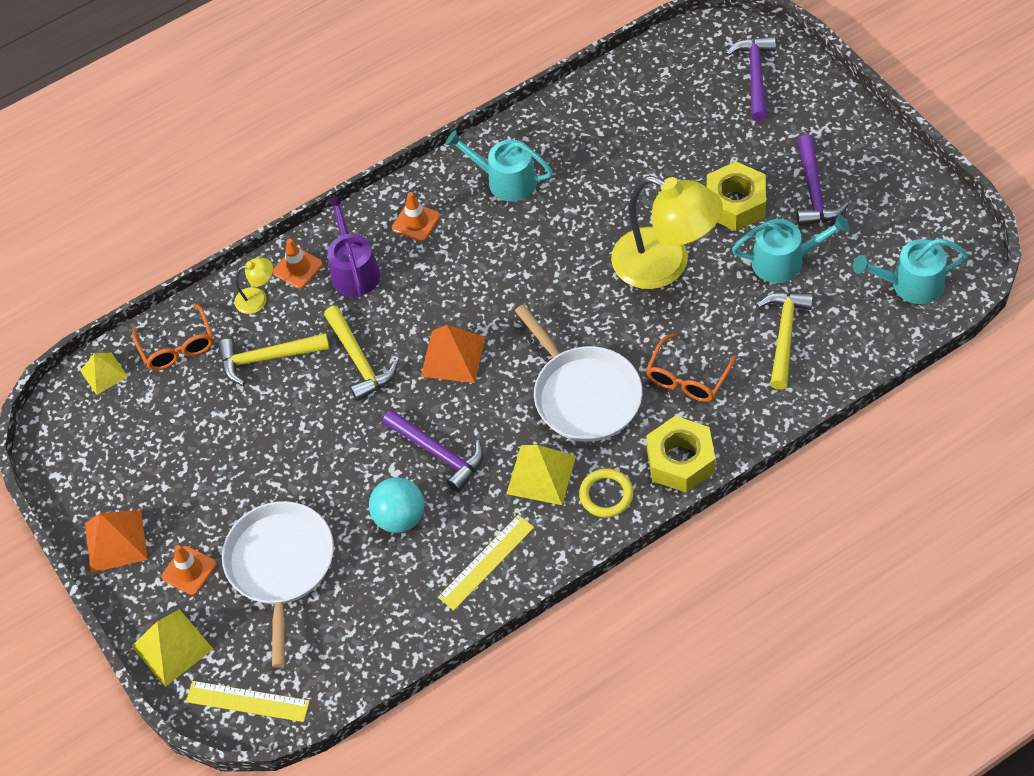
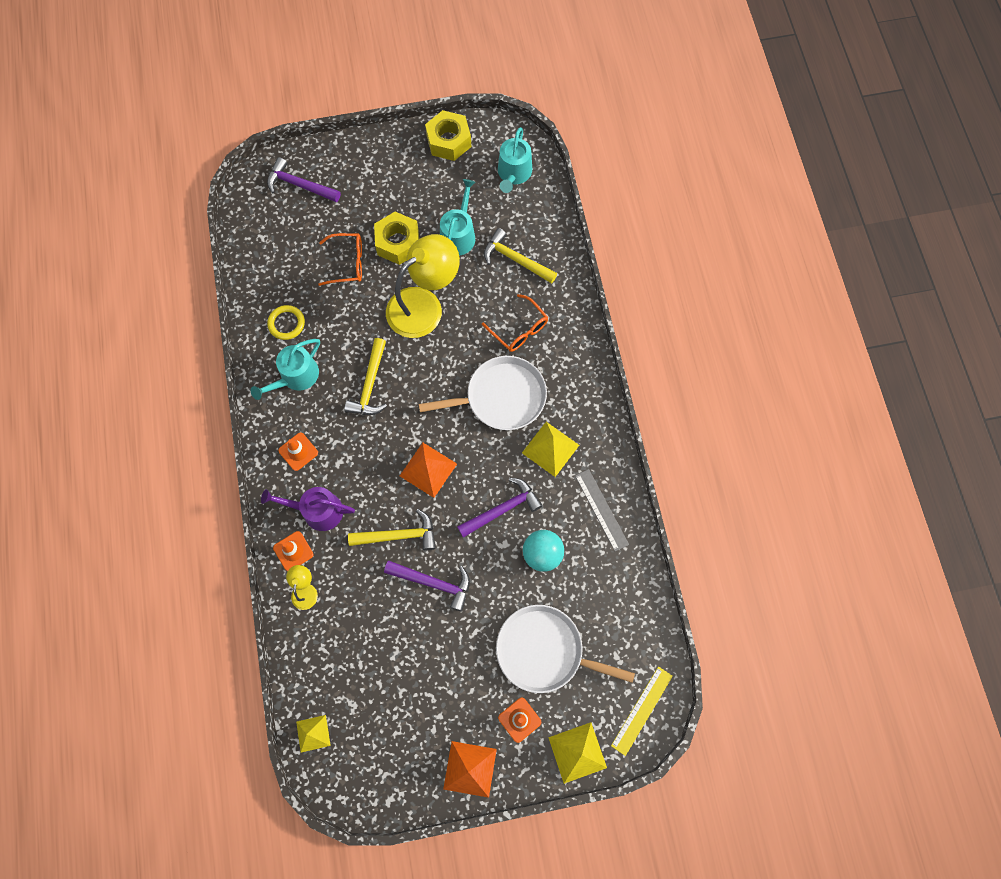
camera: 75 degrees left, 15 degrees up
orange glasses [132,303,213,370] -> orange glasses moved to [318,233,362,286]
yellow hammer [218,333,329,385] -> yellow hammer moved to [344,338,387,415]
yellow ruler [438,515,534,610] -> grey ruler [575,469,629,551]
yellow ring [579,468,634,518] -> yellow ring moved to [267,305,305,340]
yellow nut [646,416,715,493] -> yellow nut moved to [425,110,471,161]
purple hammer [797,134,849,226] -> purple hammer moved to [384,561,470,611]

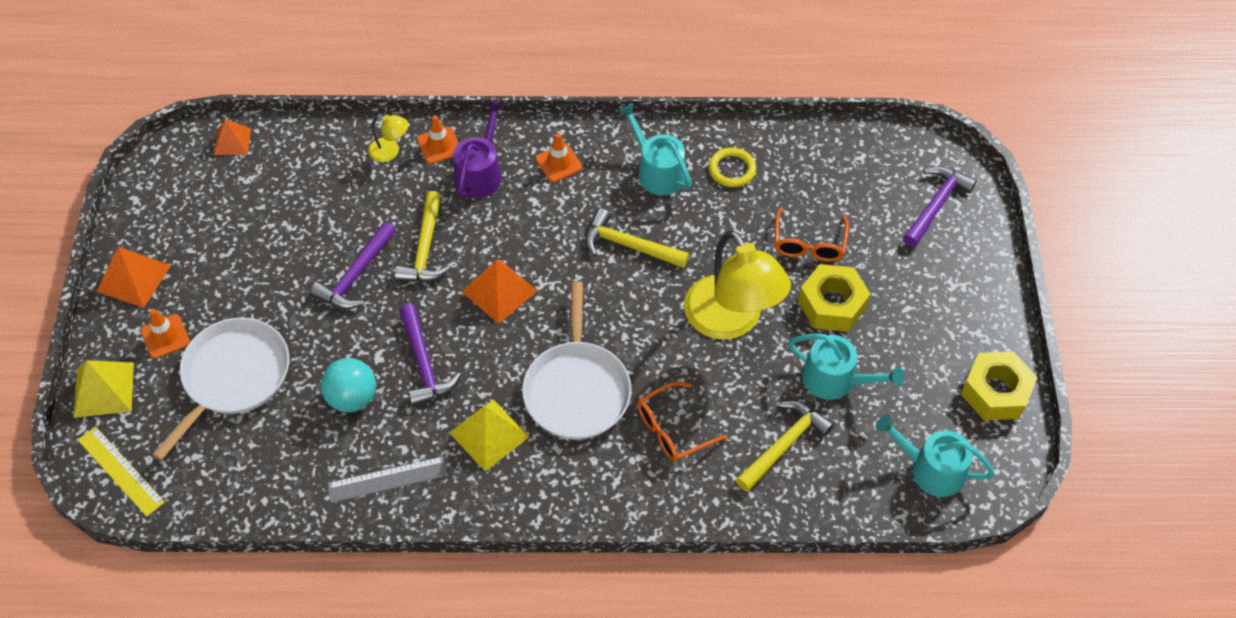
camera: 100 degrees right, 15 degrees down
yellow pyramid [296,715,331,752] -> orange pyramid [214,119,251,155]

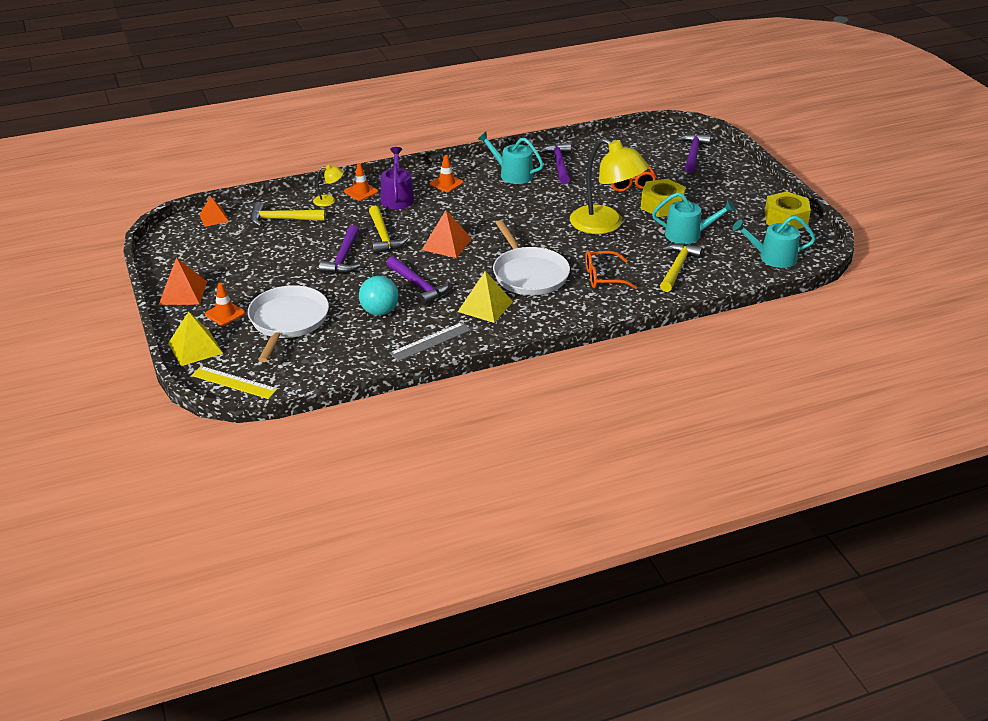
camera: 20 degrees left, 20 degrees down
yellow hammer [585,208,689,268] -> yellow hammer moved to [251,202,326,227]
orange glasses [637,382,727,462] -> orange glasses turned 45 degrees clockwise [585,251,638,289]
yellow ring [709,148,756,187] -> purple hammer [538,143,571,184]

